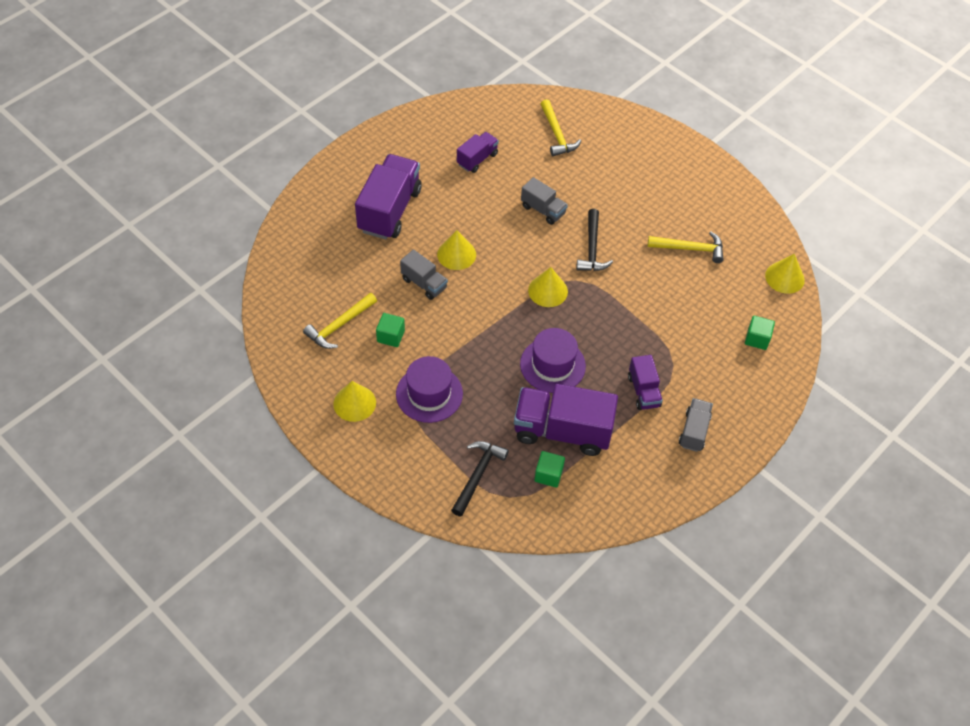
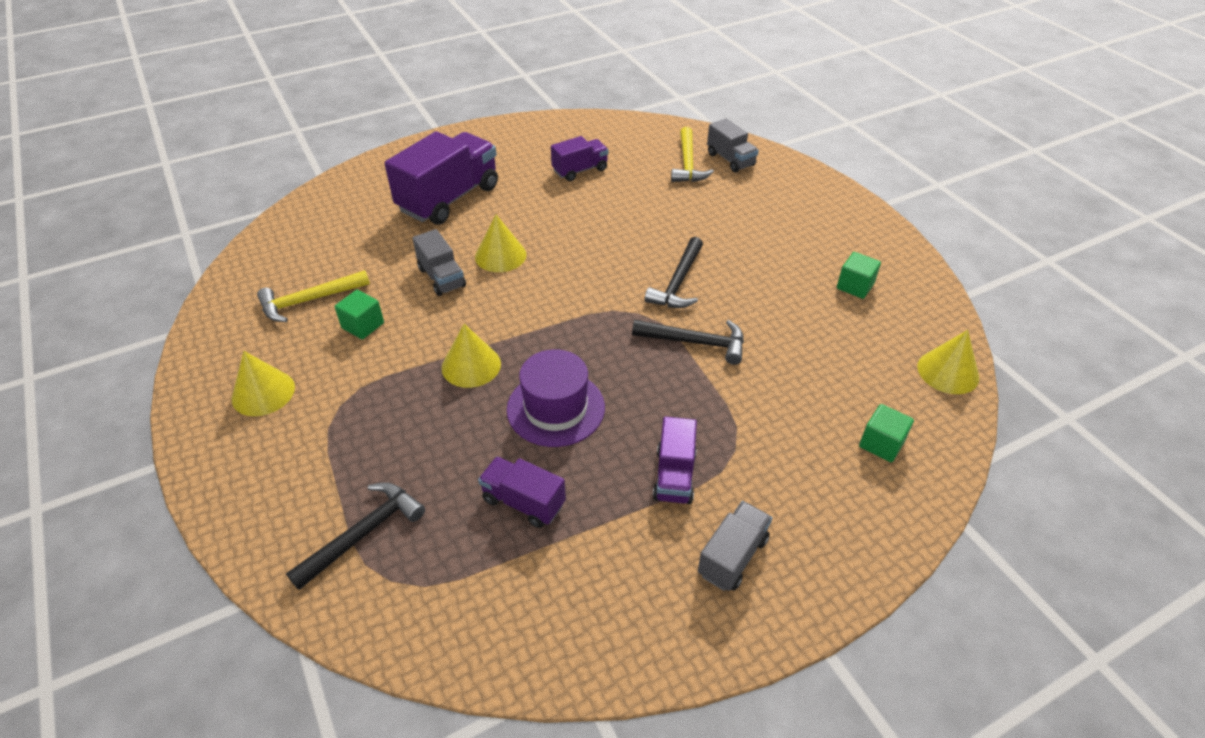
camera: 20 degrees right, 10 degrees down
purple hat [396,356,463,423] -> none
purple truck [514,384,618,456] -> purple truck [478,457,566,528], size x0.53
grey truck [521,177,568,225] -> grey truck moved to [707,118,759,173]
yellow cone [528,267,568,307] -> yellow cone moved to [442,324,501,388]
green cube [534,451,565,488] -> green cube moved to [837,252,881,299]
yellow hammer [648,232,724,263] -> none
none -> black hammer [632,320,744,365]

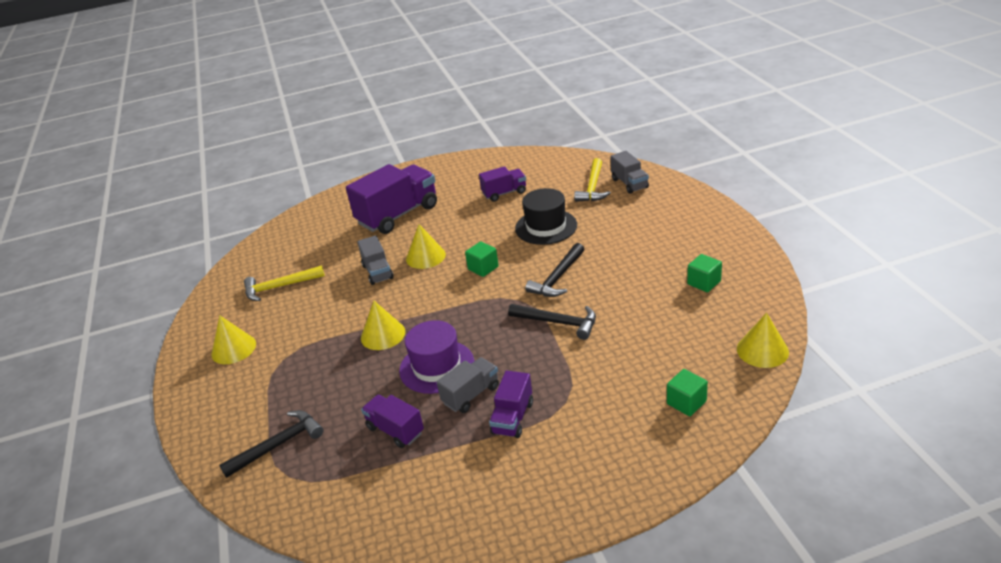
camera: 15 degrees right, 10 degrees down
green cube [335,290,384,339] -> green cube moved to [465,241,499,277]
grey truck [698,501,772,591] -> grey truck moved to [437,357,499,413]
none -> black hat [515,188,577,245]

